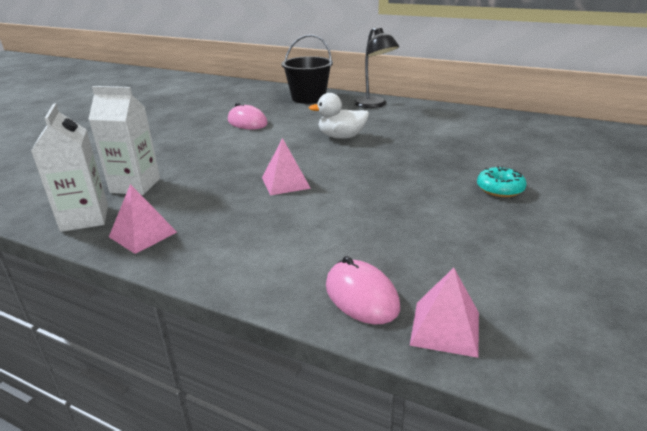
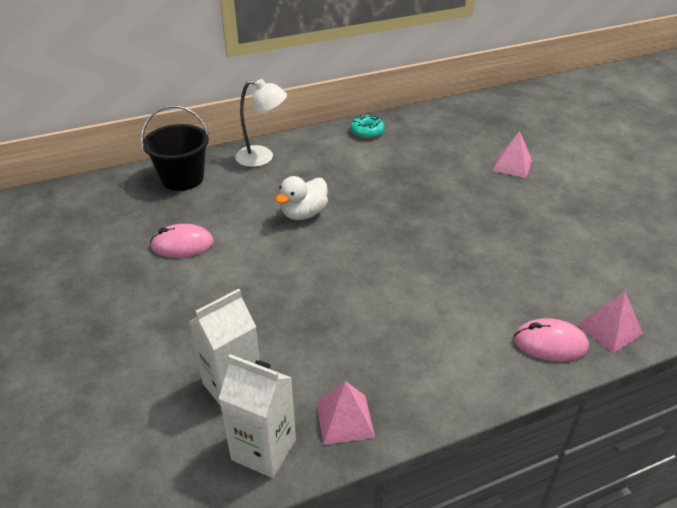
camera: 50 degrees left, 10 degrees up
pink pyramid [262,138,311,195] -> pink pyramid moved to [492,131,532,178]
black lamp [354,28,399,108] -> white lamp [235,79,287,167]
turquoise donut [477,166,526,197] -> turquoise donut moved to [350,115,385,139]

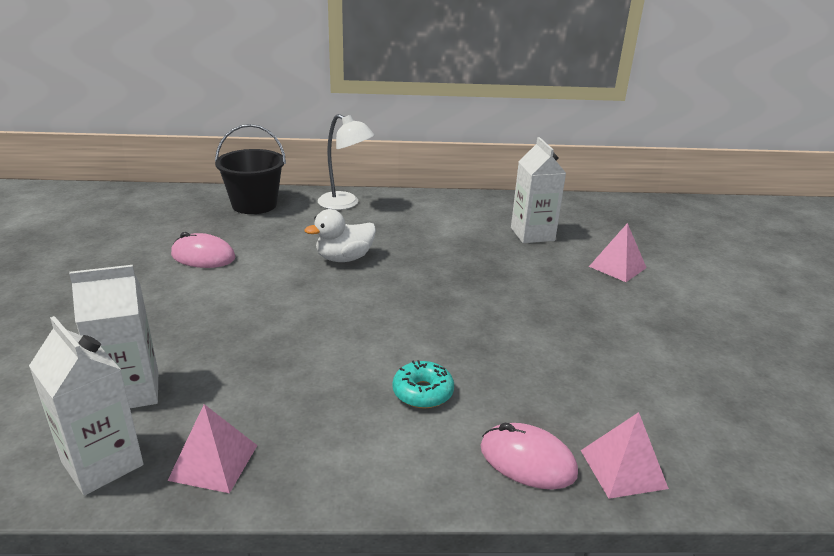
camera: 20 degrees right, 10 degrees down
turquoise donut [350,115,385,139] -> turquoise donut moved to [392,360,454,408]
none -> white carton [511,137,566,243]

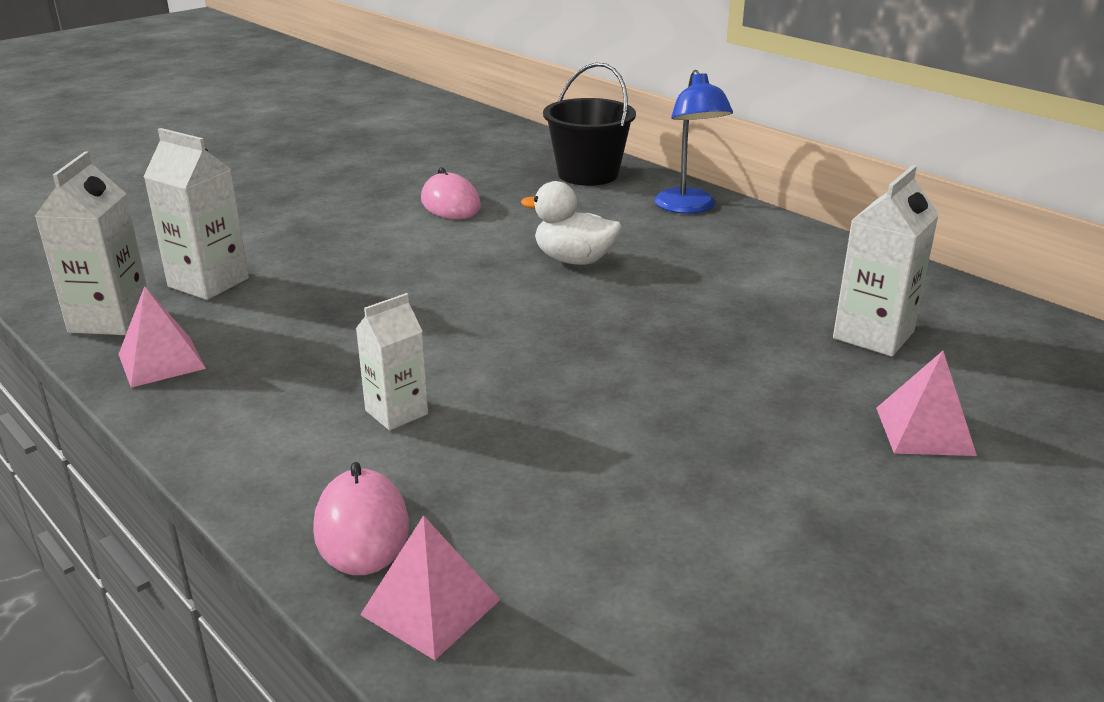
camera: 50 degrees right, 0 degrees up
white lamp [318,114,375,210] -> blue lamp [654,70,733,214]
turquoise donut [392,360,454,408] -> white carton [356,293,428,431]

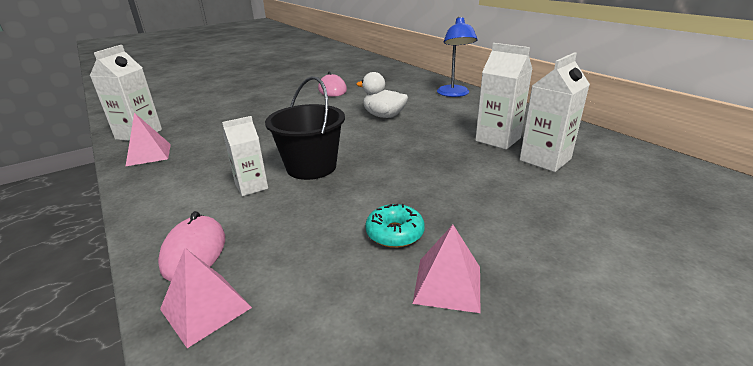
camera: 10 degrees right, 0 degrees up
white carton [143,128,249,300] -> white carton moved to [475,43,533,150]
black bucket [543,63,636,186] -> black bucket moved to [265,76,345,180]
pink pyramid [876,351,977,456] -> pink pyramid moved to [413,225,480,313]
none -> turquoise donut [365,204,425,248]

